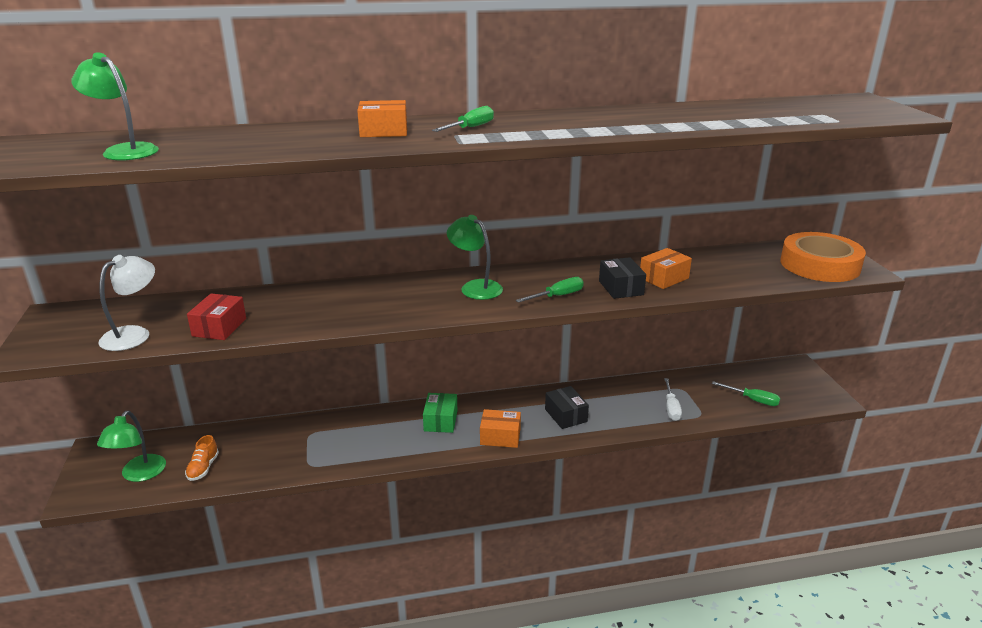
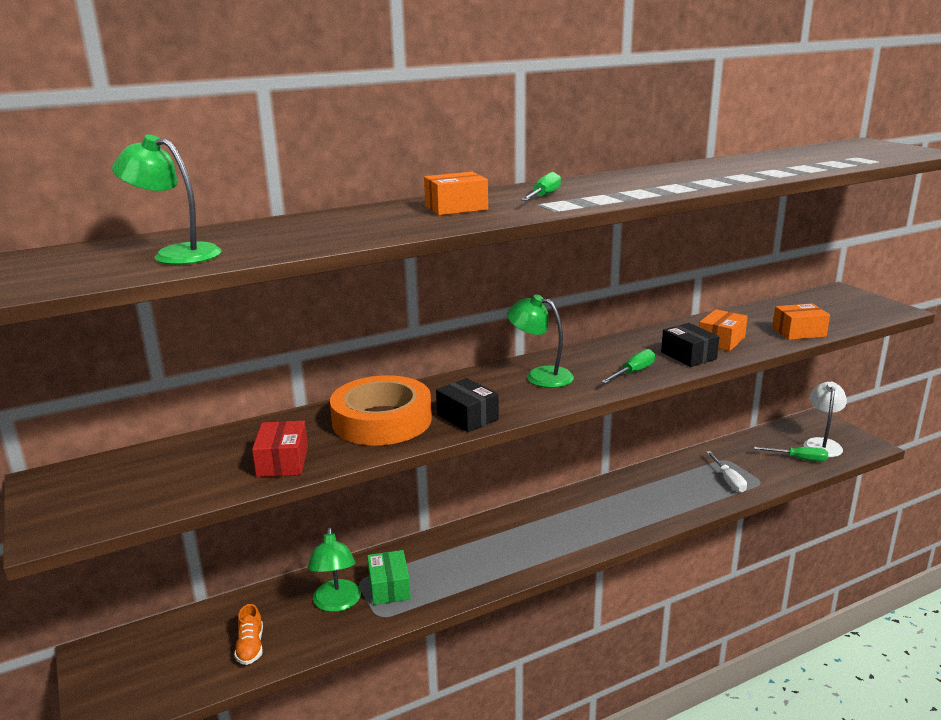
camera: 15 degrees left, 5 degrees down
green lamp [97,410,166,482] -> green lamp moved to [308,527,361,612]
white lamp [98,255,155,351] -> white lamp moved to [804,382,847,457]
green box [423,393,457,433] -> green box moved to [367,550,411,605]
orange box [480,409,521,448] -> orange box moved to [772,303,830,340]
black box [545,386,589,429] -> black box moved to [436,378,499,432]
orange tape [781,232,866,282] -> orange tape moved to [330,375,432,445]

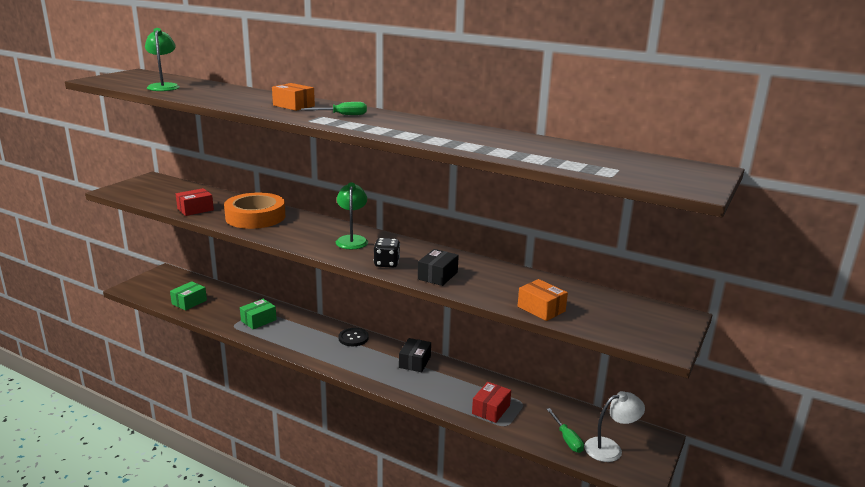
camera: 55 degrees right, 0 degrees up
orange shoe [234,604,263,665] -> green box [170,281,207,311]
green lamp [308,527,361,612] -> none
black box [436,378,499,432] -> black box moved to [399,338,431,372]
green screwdriver [601,349,655,384] -> black dice [374,238,400,268]
orange box [699,309,748,351] -> none
white screwdriver [706,451,747,492] -> red box [472,382,511,423]
none -> black button [339,328,369,346]

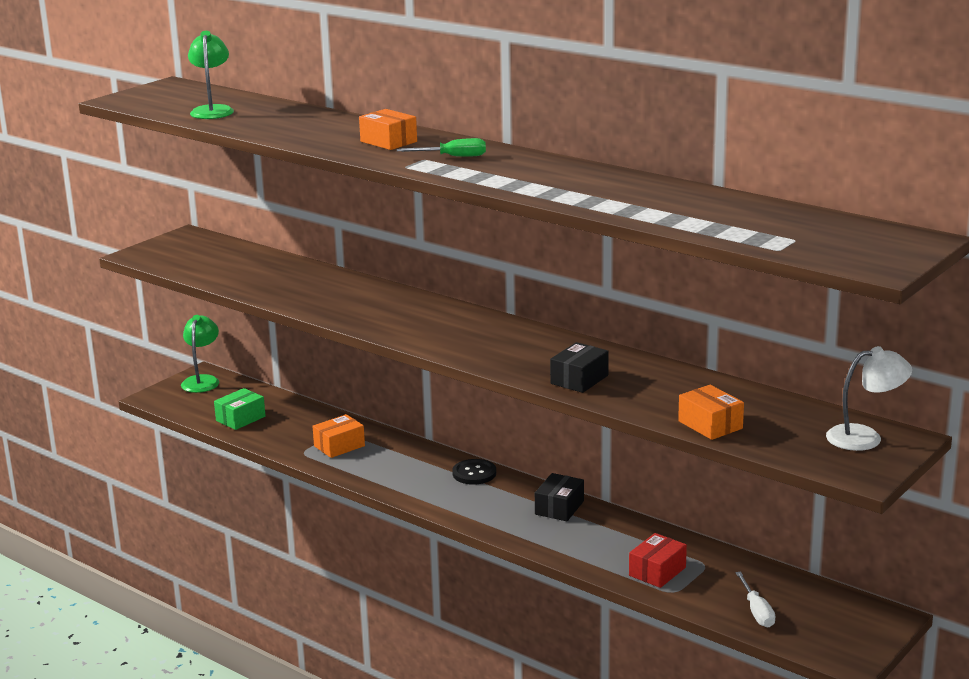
camera: 10 degrees right, 0 degrees up
red box [176,188,214,216] -> none
orange tape [224,193,285,229] -> none
green box [240,299,277,329] -> orange box [313,414,365,458]
green lamp [336,182,368,249] -> green lamp moved to [181,315,219,393]
black dice [374,238,400,268] -> none
green screwdriver [547,408,584,453] -> white screwdriver [736,572,775,628]
white lamp [584,391,645,462] -> white lamp moved to [826,346,912,451]

